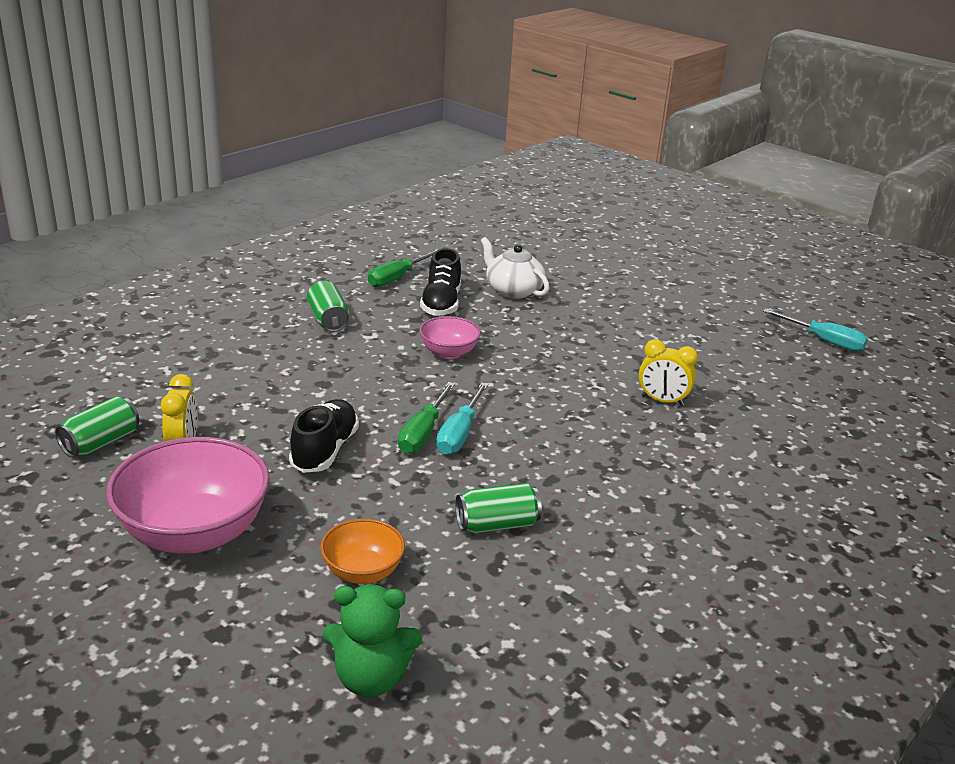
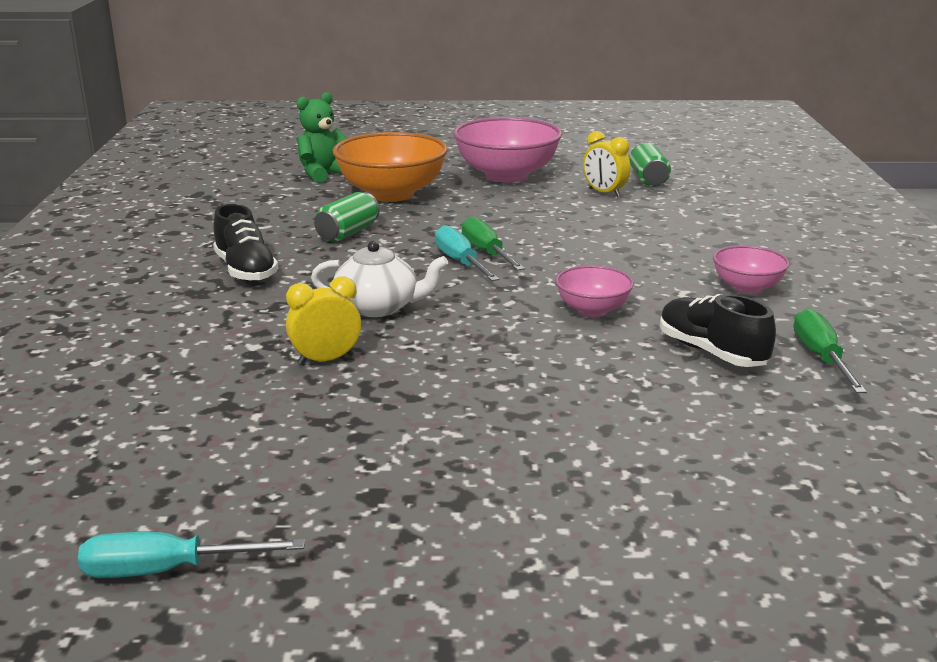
camera: 140 degrees right, 5 degrees down
black shoe [289,399,359,473] -> black shoe moved to [213,204,278,282]
green can [307,281,349,332] -> pink bowl [713,246,790,294]
orange bowl [320,519,405,584] -> orange bowl [333,132,448,202], size x1.91
white teapot [481,237,549,299] -> white teapot moved to [311,241,448,317]

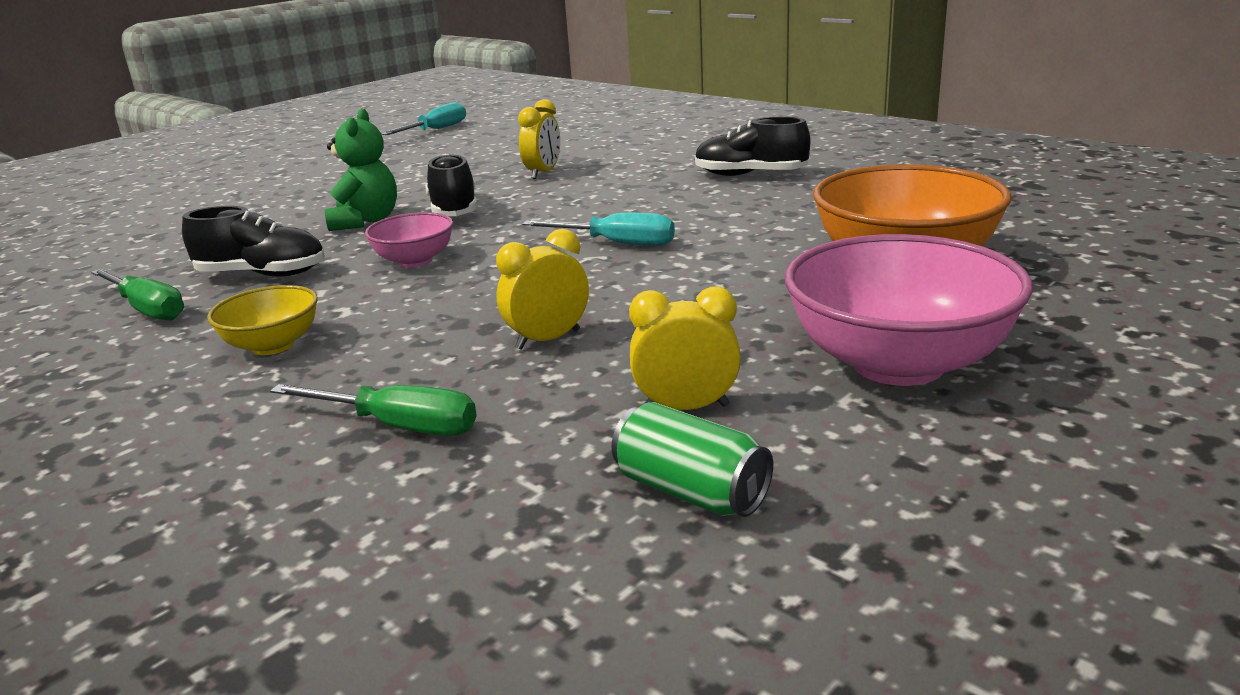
camera: 135 degrees right, 0 degrees up
green teddy bear [297,92,347,183] -> green teddy bear moved to [325,108,397,231]
white teapot [311,241,448,317] -> none
green can [314,192,380,242] -> none
green screwdriver [462,216,525,271] -> green screwdriver moved to [270,384,477,436]
pink bowl [713,246,790,294] -> yellow bowl [207,285,318,355]
none -> black shoe [425,154,477,216]
none -> yellow clock [496,229,589,350]

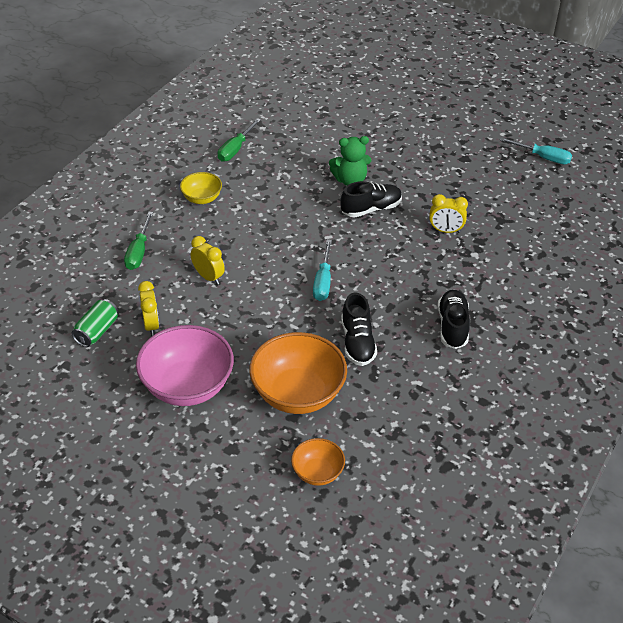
camera: 75 degrees right, 20 degrees up
black shoe [182,206,325,277] -> black shoe moved to [341,292,377,366]
pink bowl [365,212,453,268] -> none
none -> orange bowl [291,438,345,486]

